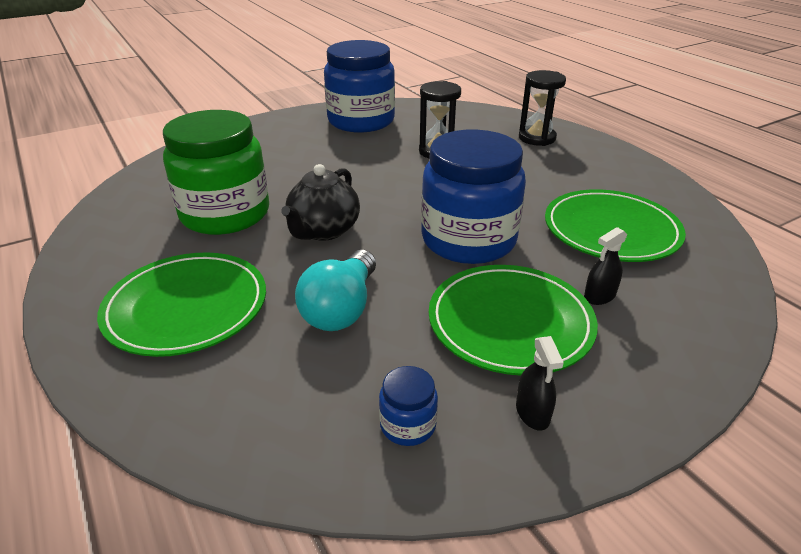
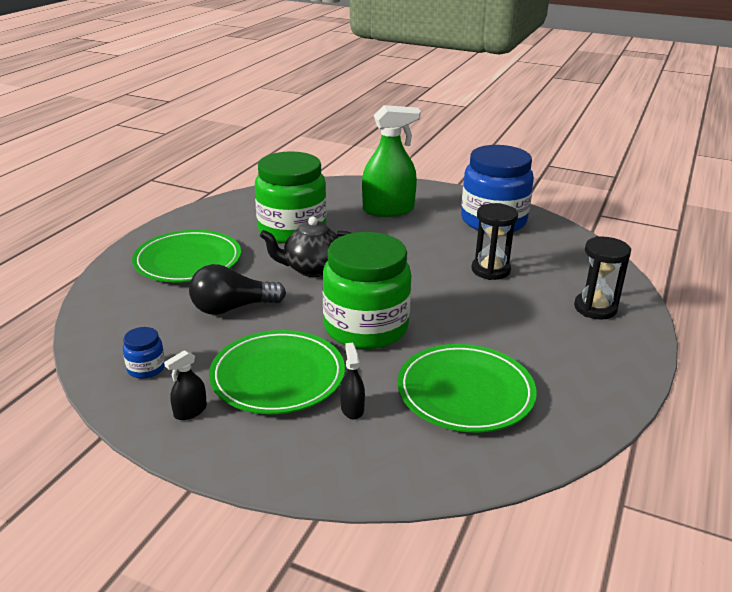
camera: 55 degrees right, 5 degrees down
turquoise light bulb [295,250,376,331] -> black light bulb [189,264,286,315]
blue jar [421,130,526,264] -> green jar [323,232,411,349]
black spray bottle [584,227,627,305] -> black spray bottle turned 60 degrees clockwise [340,343,365,419]
none -> green spray bottle [362,105,421,217]

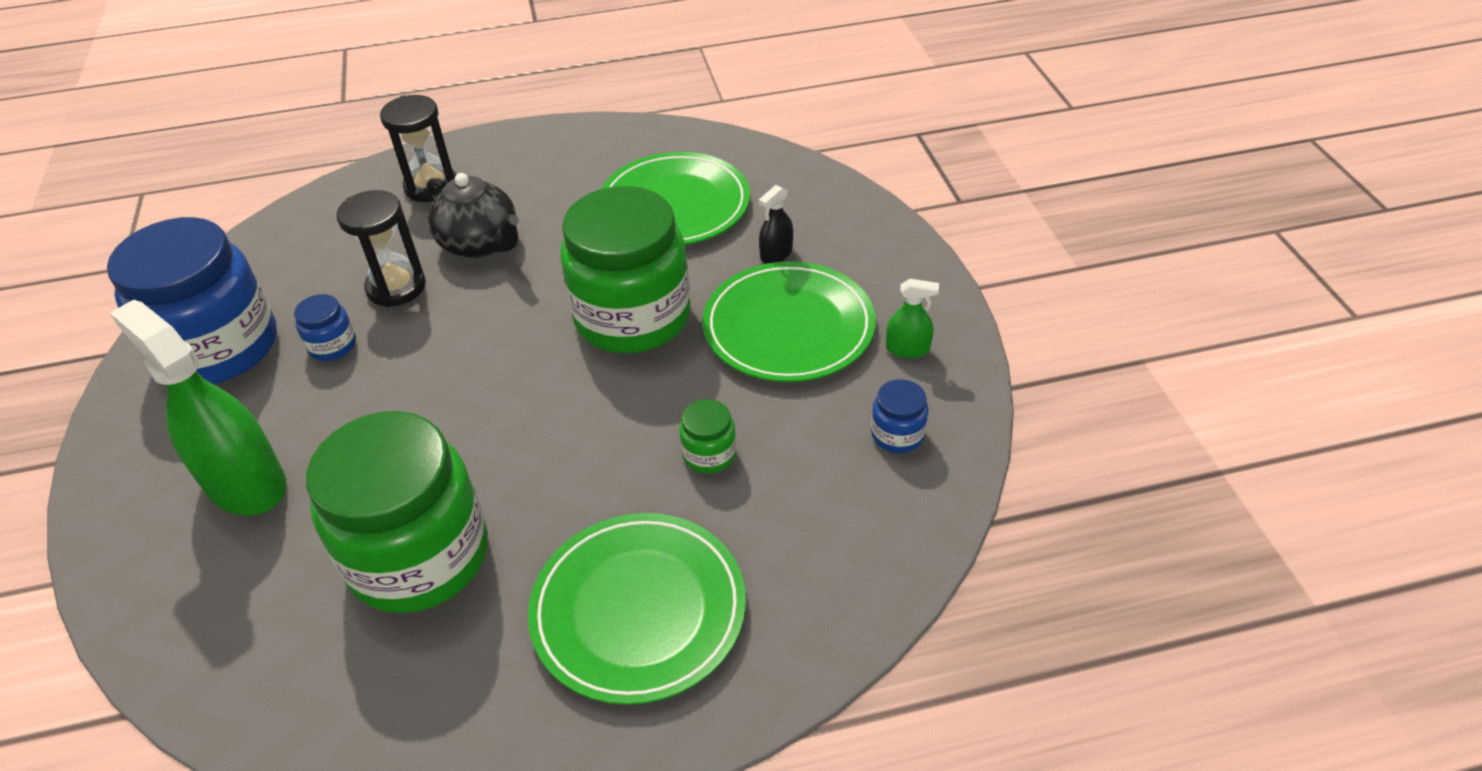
camera: 125 degrees left, 15 degrees up
black spray bottle [164,350,207,420] -> green spray bottle [886,279,939,358]
black light bulb [189,264,286,315] -> green jar [679,399,736,473]
black teapot [260,217,351,277] -> black teapot moved to [426,173,519,258]
none -> blue jar [294,294,356,361]

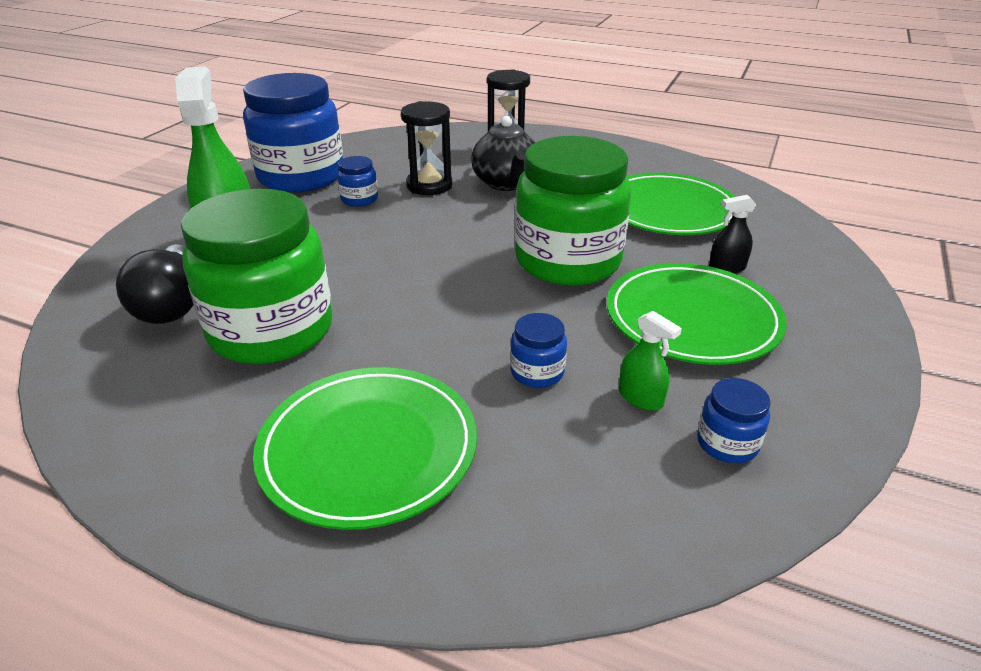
camera: 35 degrees right, 10 degrees down
green jar [679,399,736,473] -> blue jar [510,313,567,388]
green spray bottle [886,279,939,358] -> green spray bottle moved to [619,311,682,411]
none -> black light bulb [116,244,194,324]

